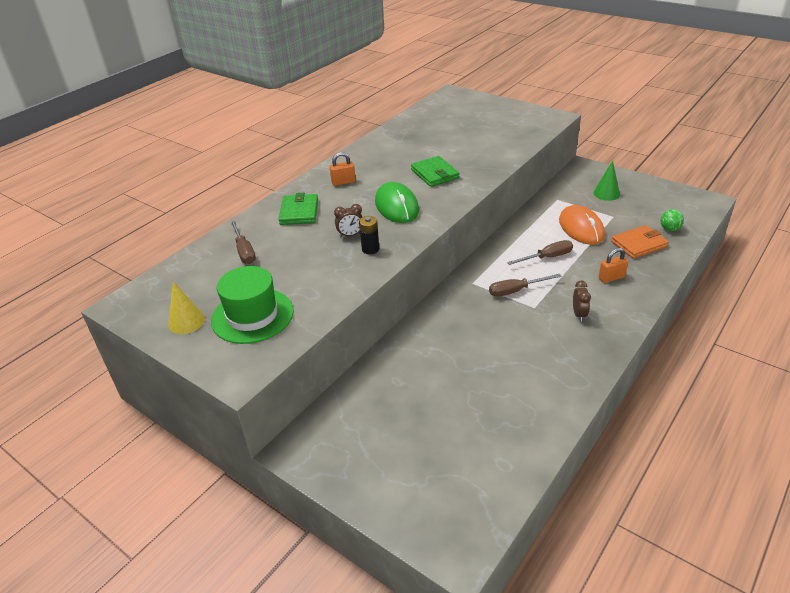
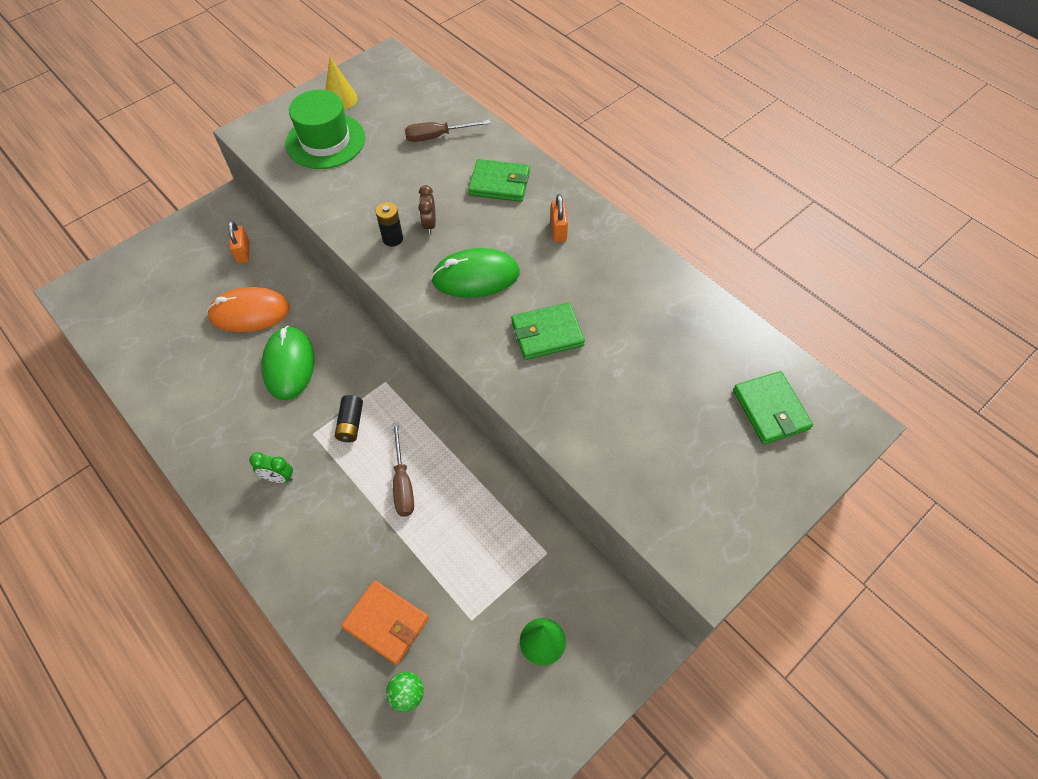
camera: 100 degrees right, 20 degrees up
brown screwdriver [489,274,562,297] -> black battery [335,395,363,442]
orange mouse [559,205,605,245] -> orange mouse moved to [207,287,290,332]
brown clock [573,281,591,322] -> green clock [249,452,293,483]
orange padlock [599,248,628,283] -> orange padlock moved to [228,221,250,263]
orange wallet [611,225,669,259] -> orange wallet turned 45 degrees counterclockwise [341,580,429,665]
none -> green mouse [261,326,315,400]
none -> green wallet [733,371,813,444]

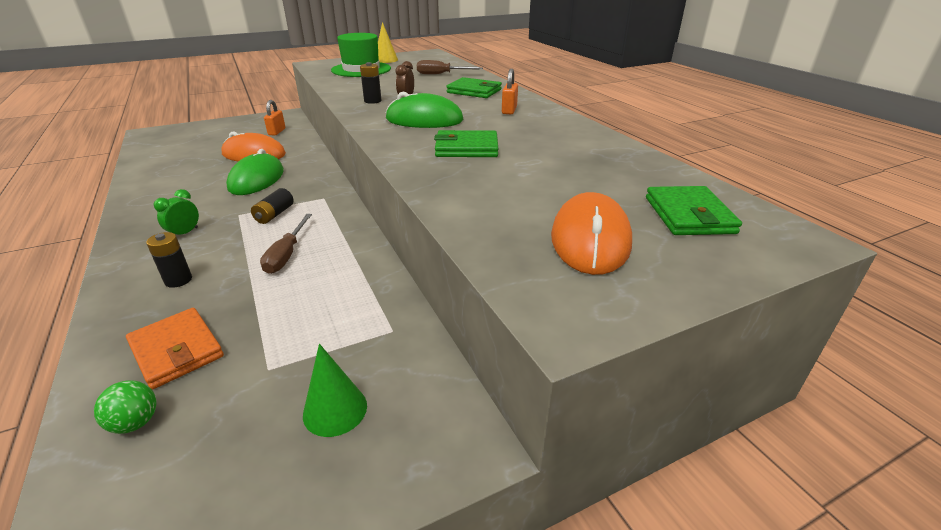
camera: 15 degrees right, 25 degrees down
green clock [249,452,293,483] -> green clock turned 90 degrees clockwise [153,189,199,235]
none -> black battery [146,232,192,288]
none -> orange mouse [551,192,632,275]

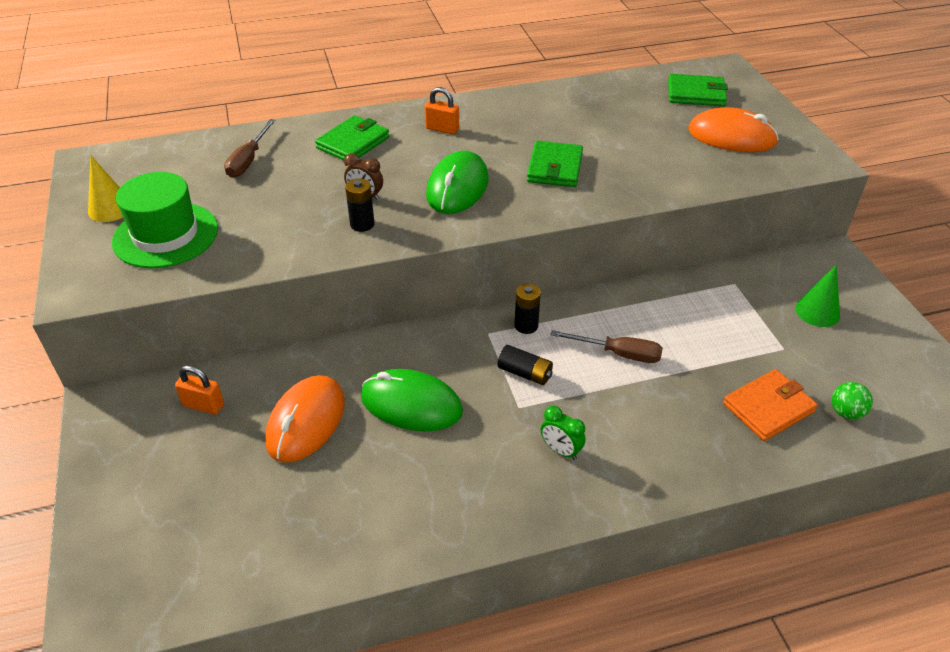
camera: 80 degrees left, 10 degrees up
black battery [146,232,192,288] -> black battery moved to [514,283,541,334]

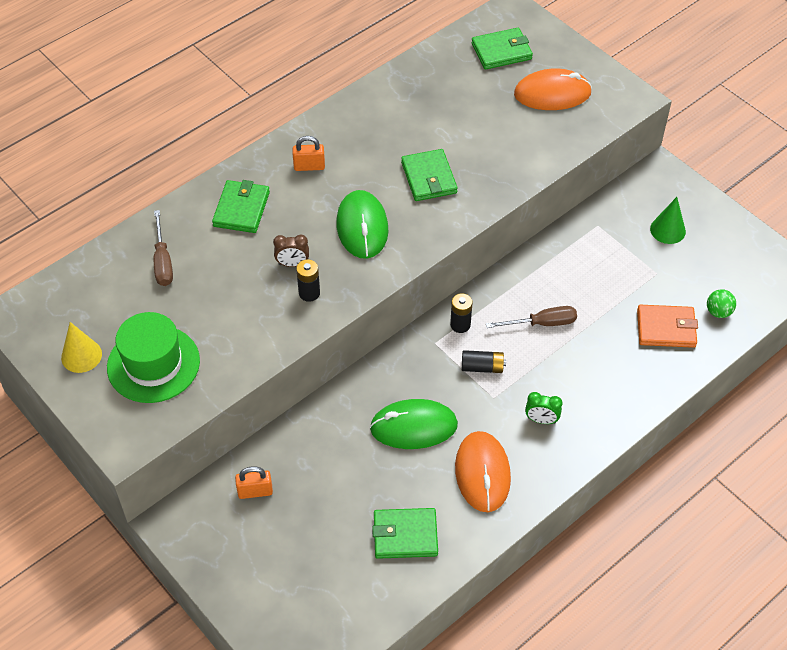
camera: 25 degrees left, 10 degrees up
orange mouse [265,375,345,463] -> orange mouse moved to [455,431,511,512]
orange wallet [723,369,818,441] -> orange wallet turned 60 degrees clockwise [637,305,698,348]
none -> green wallet [372,508,438,559]

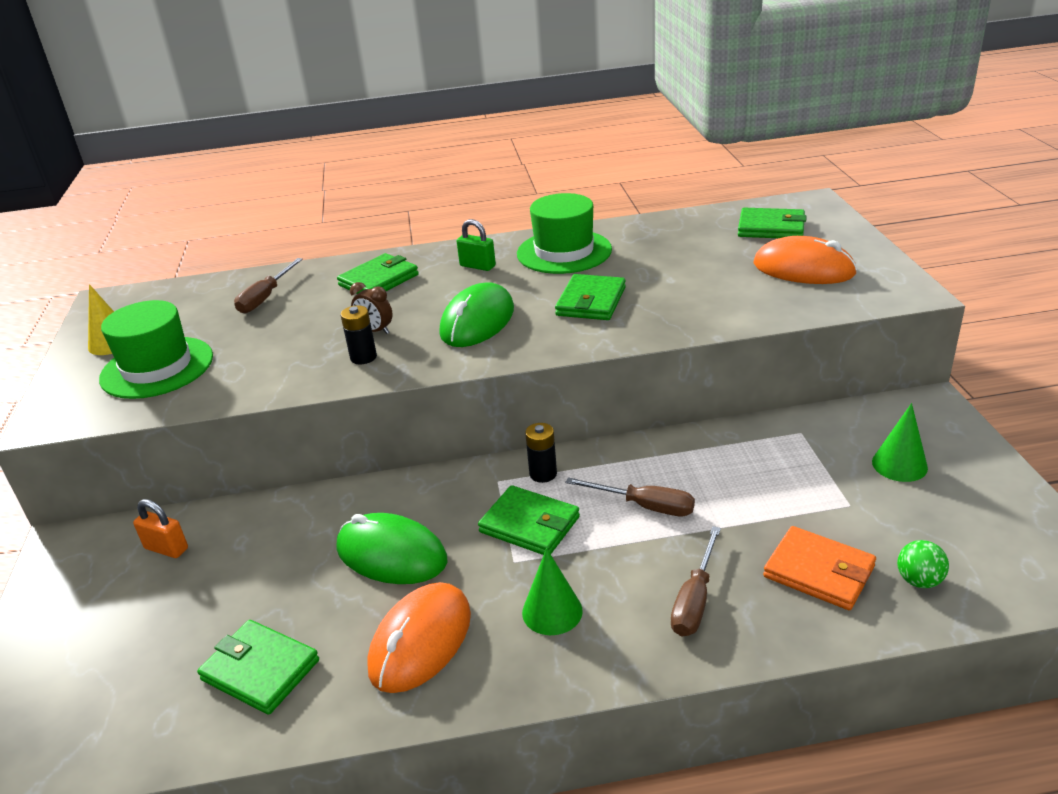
camera: 35 degrees right, 20 degrees down
orange padlock [292,136,325,171] -> green padlock [457,219,496,271]
black battery [462,350,506,373] -> green wallet [478,485,580,555]
green clock [525,392,562,424] -> green cone [522,548,583,635]
none -> green hat [517,193,612,274]
none -> brown screwdriver [671,526,721,636]

